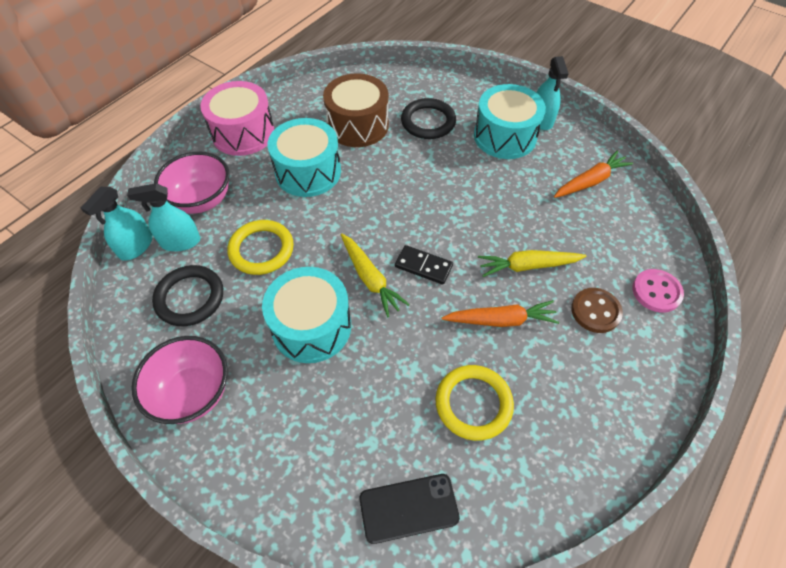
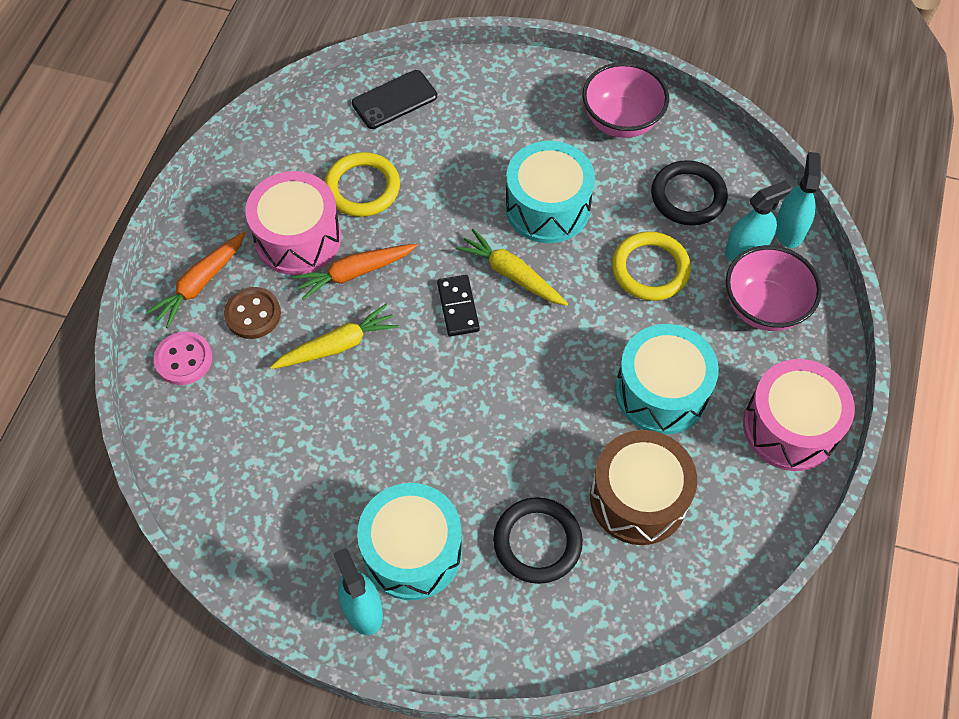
camera: 160 degrees right, 5 degrees up
black domino [395,245,453,285] -> black domino turned 75 degrees clockwise [437,275,480,336]
orange carrot [554,150,633,198] -> orange carrot moved to [146,232,245,328]
none -> pink drum [245,171,341,275]

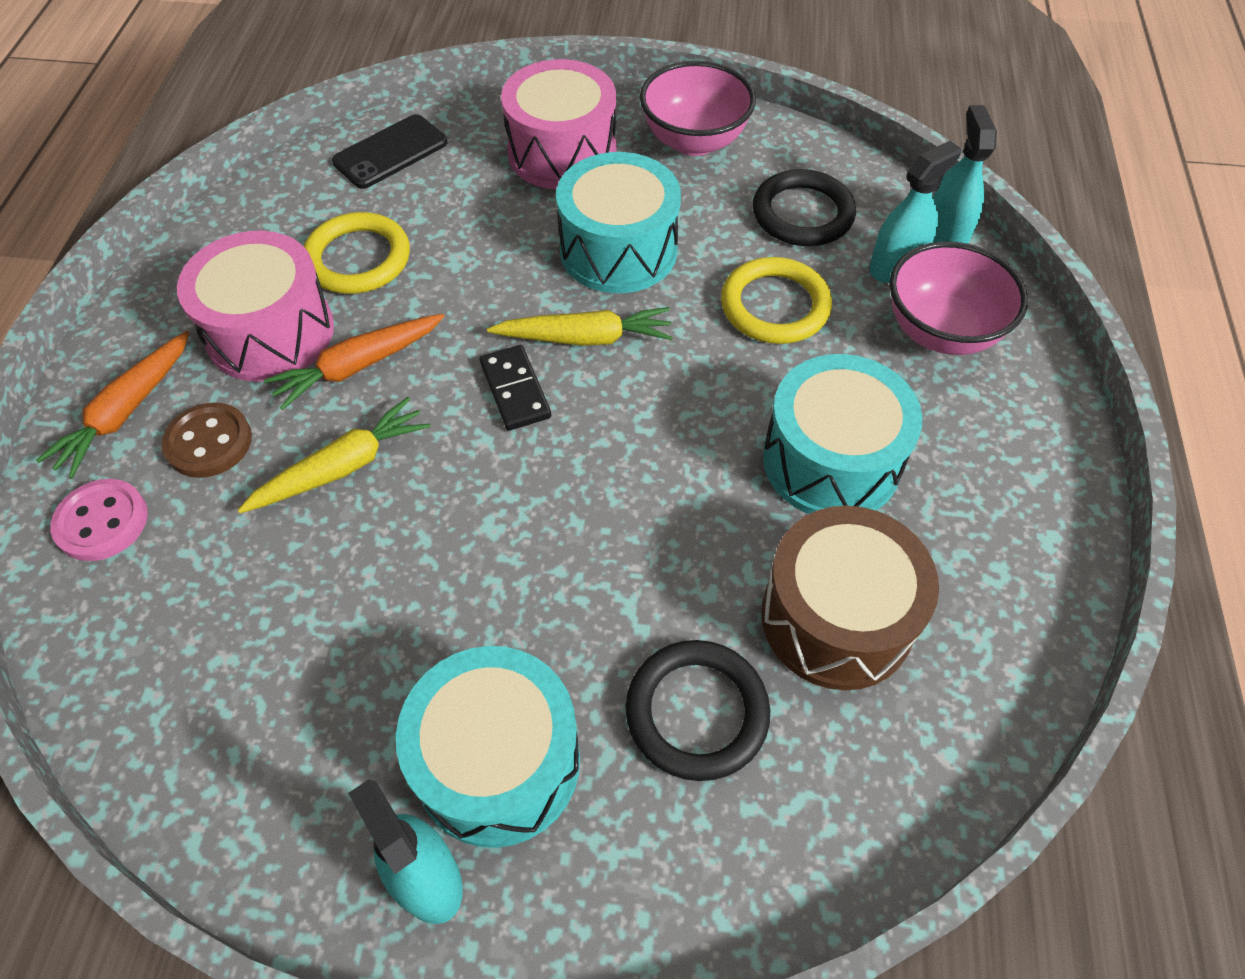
camera: 10 degrees left, 5 degrees down
yellow carrot [456,229,568,306] -> yellow carrot turned 150 degrees clockwise [487,307,673,346]
pink drum [743,359,855,471] -> pink drum moved to [501,59,616,189]

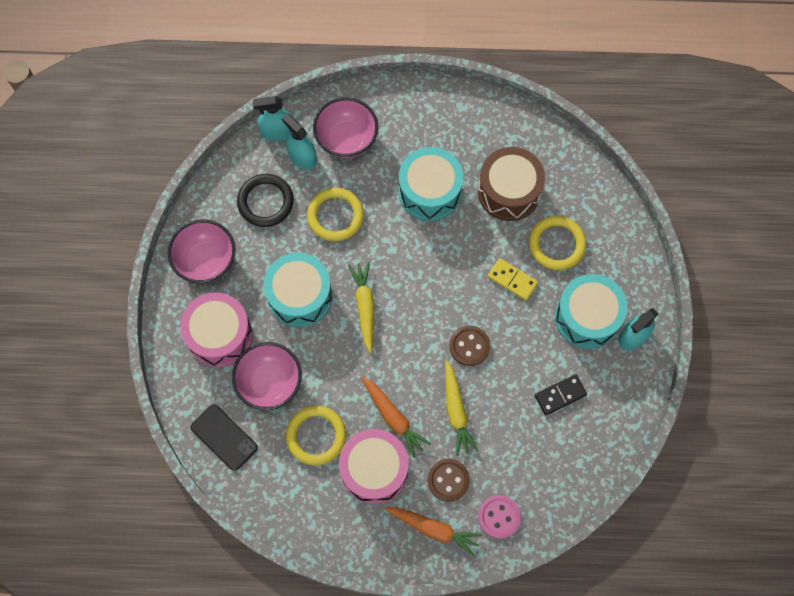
camera: 95 degrees left, 15 degrees up
yellow carrot [238,397,431,513] -> yellow carrot turned 150 degrees counterclockwise [445,360,478,456]
black domino [480,345,551,431] -> black domino moved to [535,374,587,415]
black ring [625,640,770,781] -> yellow ring [529,216,586,270]
none -> pink bowl [232,342,302,410]
none -> brown button [449,325,490,366]
none -> yellow domino [488,258,538,300]

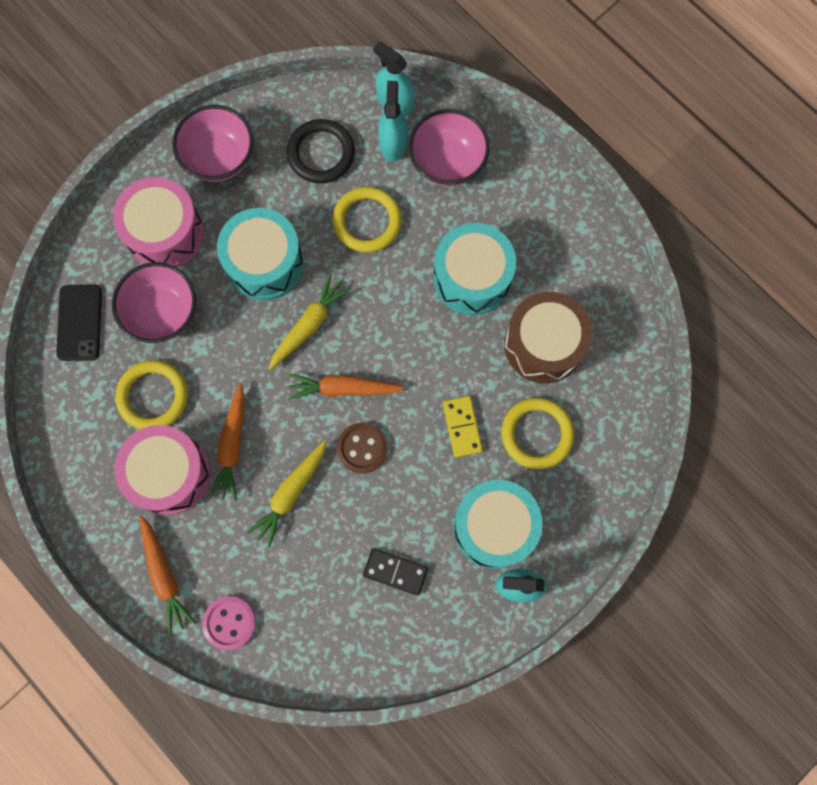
camera: 45 degrees right, 5 degrees up
brown button [428,459,470,501] -> none
none -> orange carrot [288,373,405,400]

